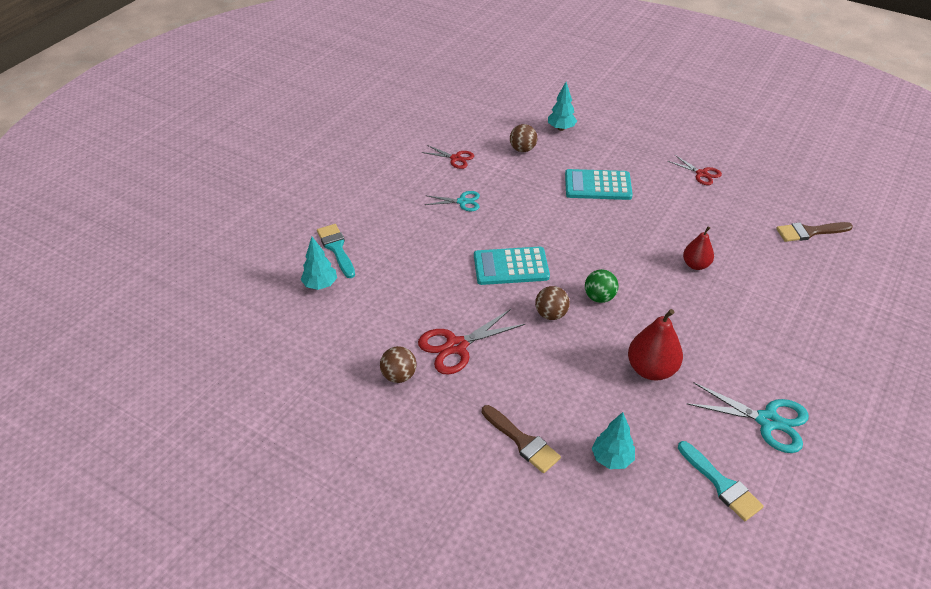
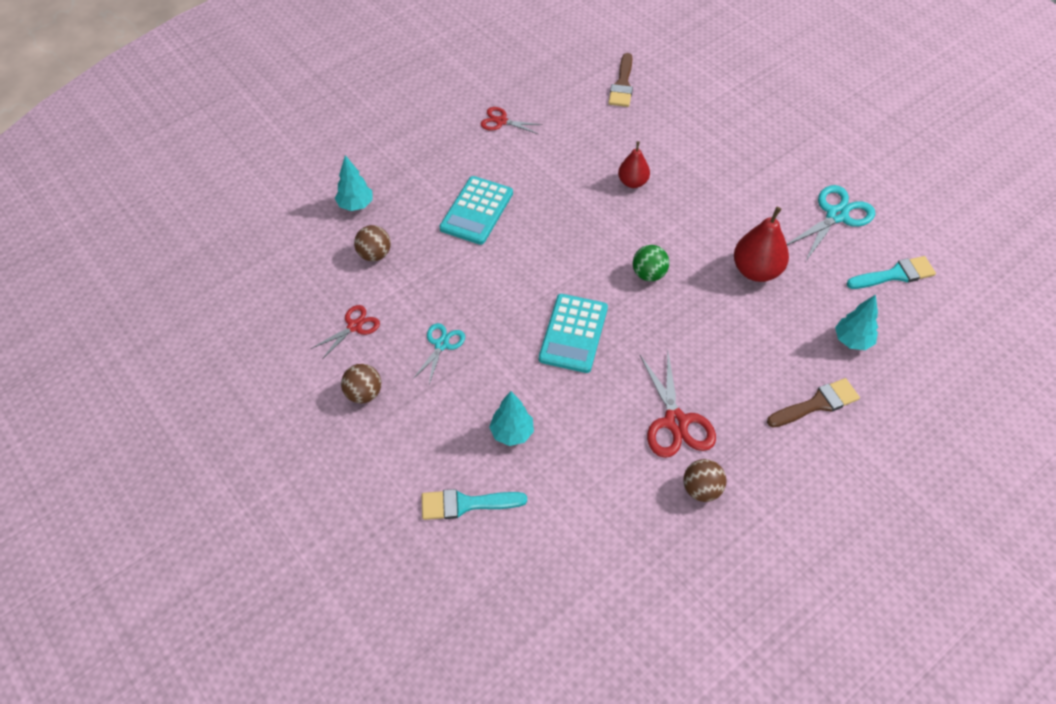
camera: 70 degrees left, 10 degrees up
turquoise tree [301,237,337,290] -> turquoise tree moved to [489,391,534,446]
brown ball [535,286,570,320] -> brown ball moved to [341,364,381,404]
red scissors [668,155,722,185] -> red scissors turned 135 degrees counterclockwise [481,107,543,134]

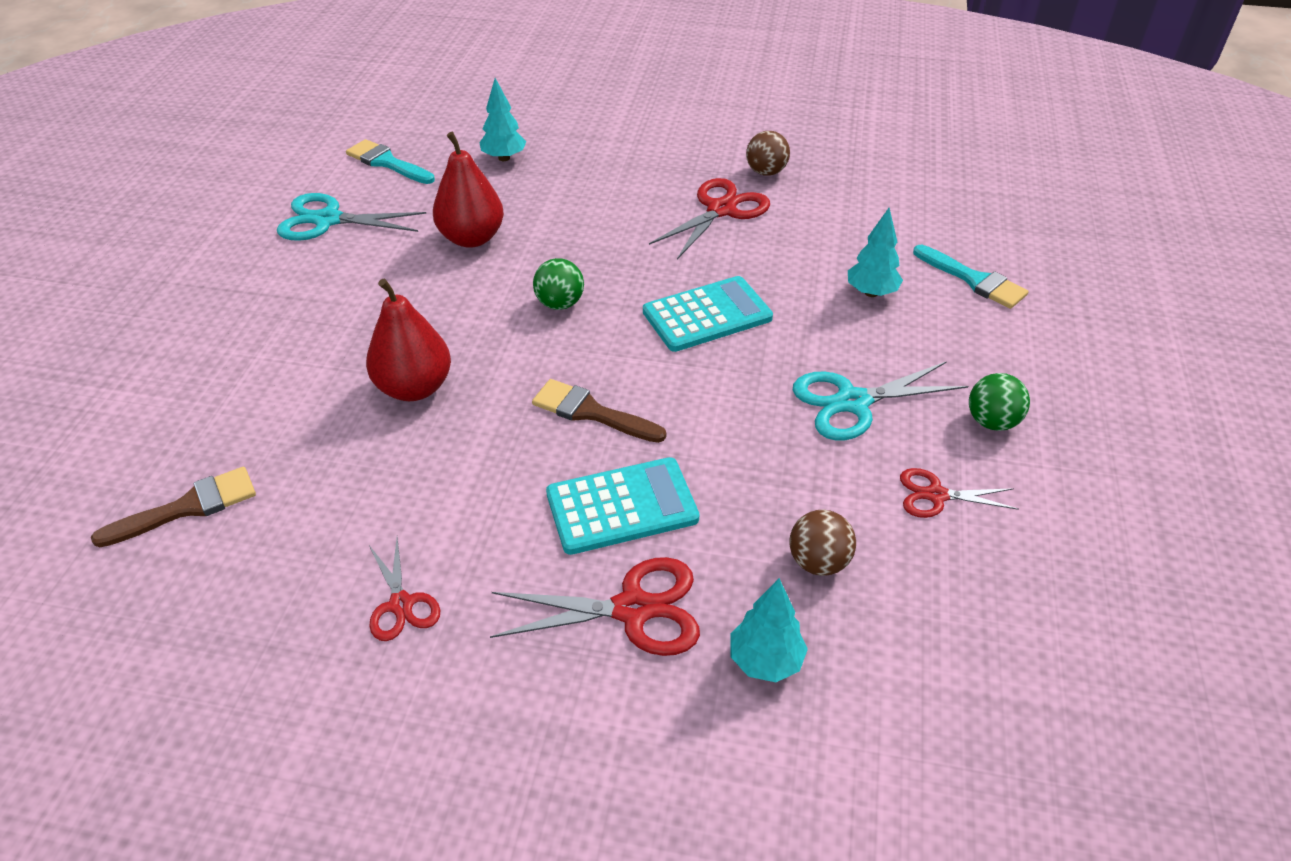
camera: 130 degrees left, 10 degrees down
brown ball [341,364,381,404] -> green ball [969,373,1030,431]
turquoise scissors [413,323,465,384] -> turquoise scissors [793,361,968,440], size x1.64
red pear [618,141,650,188] -> red pear [366,279,451,401], size x1.58
brown brush [767,378,860,427] -> brown brush moved to [532,379,666,443]
none -> red scissors [490,557,700,656]

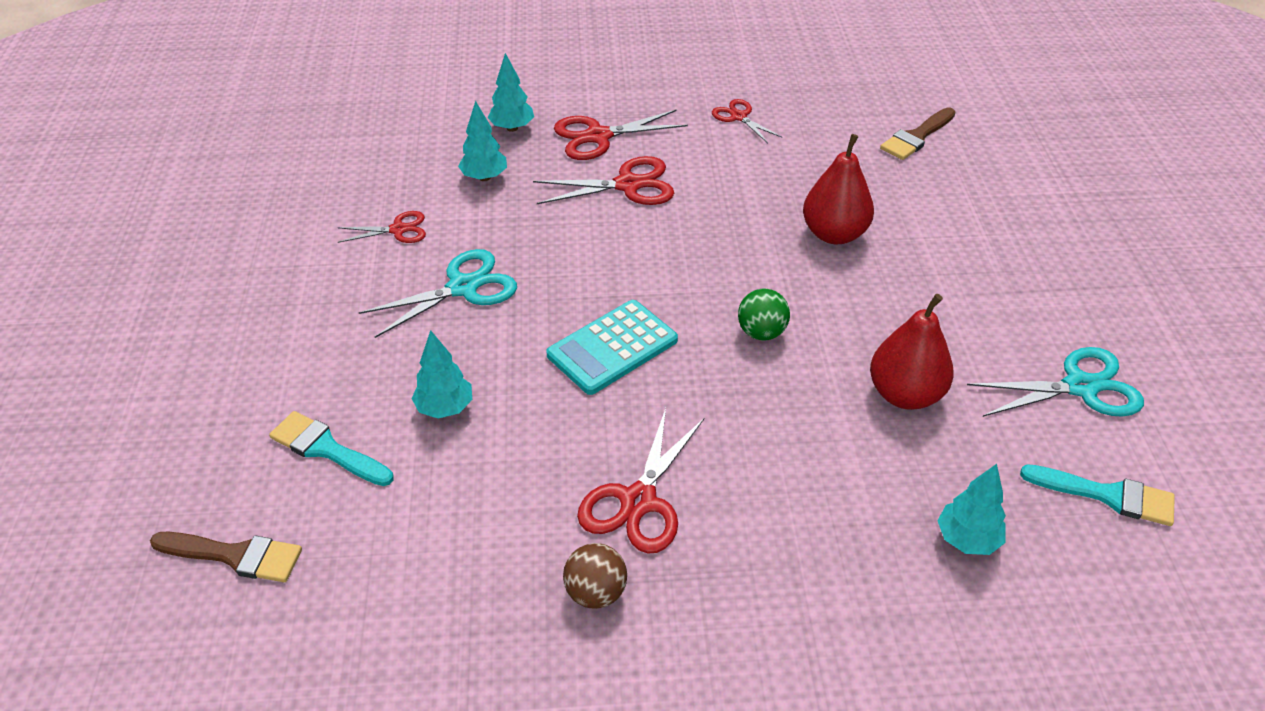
camera: 165 degrees right, 0 degrees up
brown brush [532,379,666,443] -> brown brush moved to [150,531,302,582]
turquoise calculator [546,457,699,555] -> red scissors [533,156,674,205]
brown ball [789,510,856,576] -> turquoise tree [458,101,507,181]
green ball [969,373,1030,431] -> none

